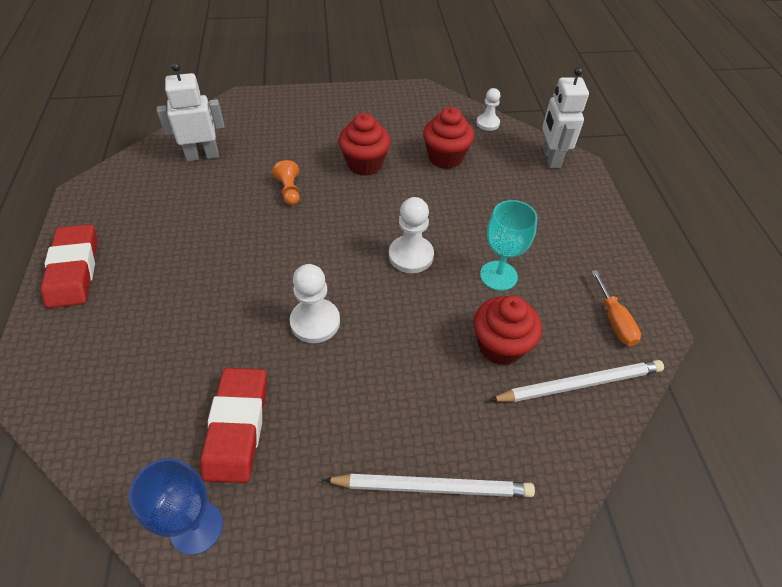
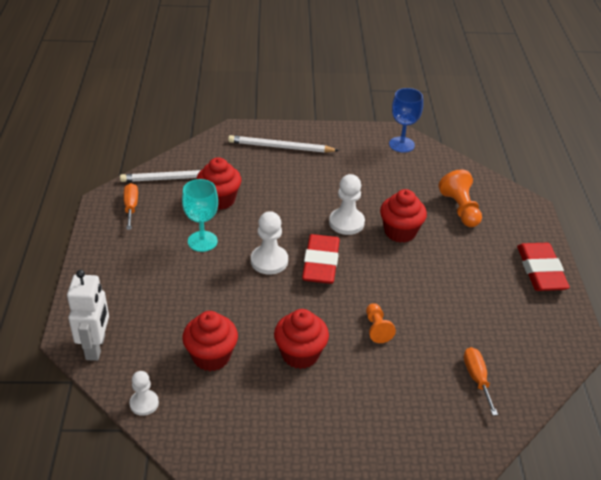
camera: 175 degrees left, 10 degrees down
white robot [157,62,224,162] -> orange screwdriver [464,347,498,416]
red eraser [201,368,267,483] -> red eraser moved to [302,234,340,284]
none -> red cupcake [380,189,427,243]
none -> orange pawn [438,169,482,227]

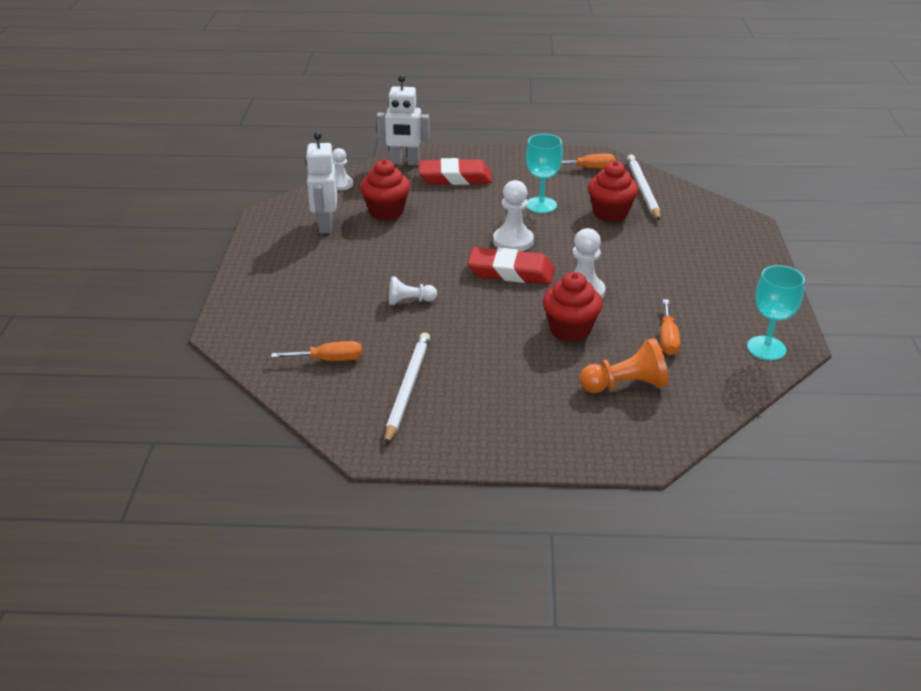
camera: 95 degrees right, 5 degrees down
white pencil [228,135,339,153] -> white pencil moved to [385,332,430,445]
red cupcake [274,309,329,369] -> none
orange pawn [366,303,396,343] -> white pawn [389,277,437,305]
blue goblet [389,88,423,153] -> turquoise goblet [747,265,805,360]
red eraser [517,243,570,291] -> red eraser moved to [419,158,492,185]
none -> white robot [305,132,337,234]
none -> orange screwdriver [660,299,680,355]

